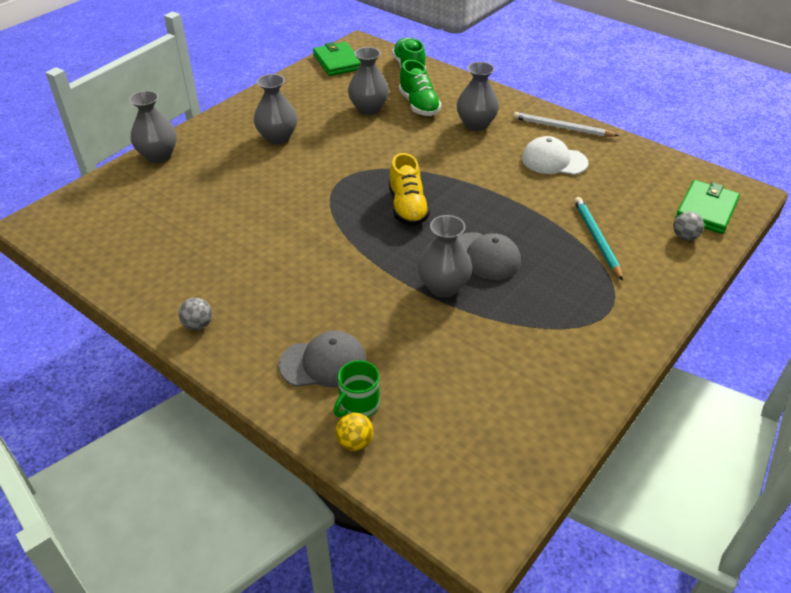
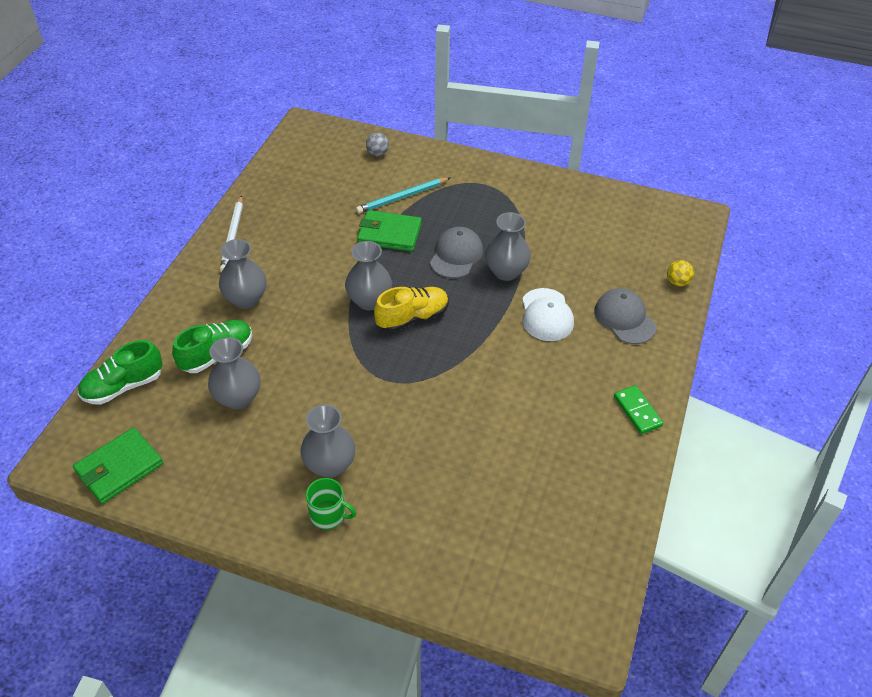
camera: 110 degrees left, 5 degrees up
grey vase [129,91,177,163] -> grey vase moved to [345,241,392,310]
grey ball [178,298,212,330] -> green domino [614,385,663,434]
green mug [334,360,380,418] -> green mug moved to [306,478,356,529]
white cap [522,136,589,175] -> white cap moved to [522,288,574,341]
green wallet [675,180,740,234] -> green wallet moved to [357,210,422,252]

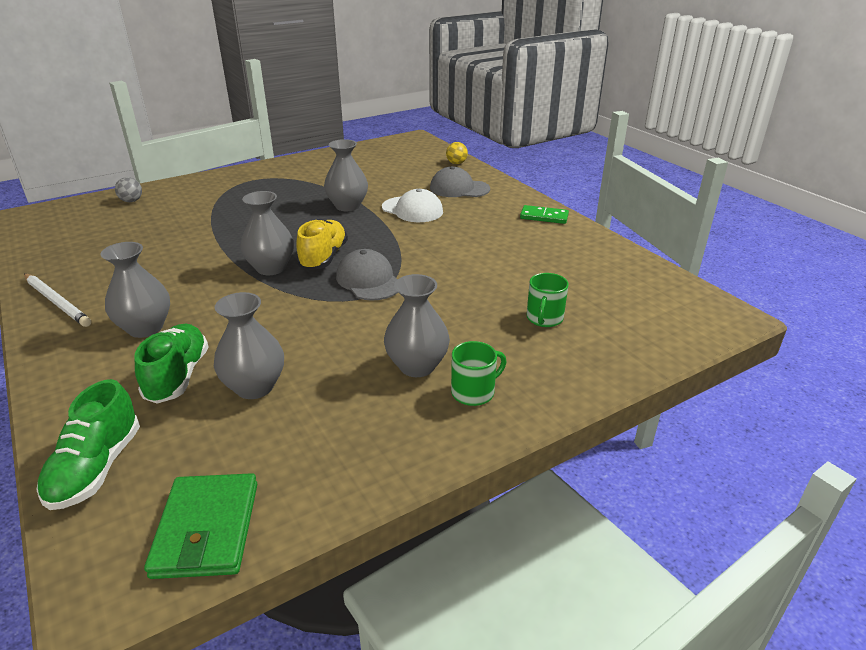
camera: 50 degrees left, 15 degrees down
turquoise pencil [356,177,451,214] -> none
green wallet [357,210,422,252] -> none
grey cap [430,227,483,278] -> grey cap moved to [336,249,398,301]
none -> green mug [527,273,569,327]

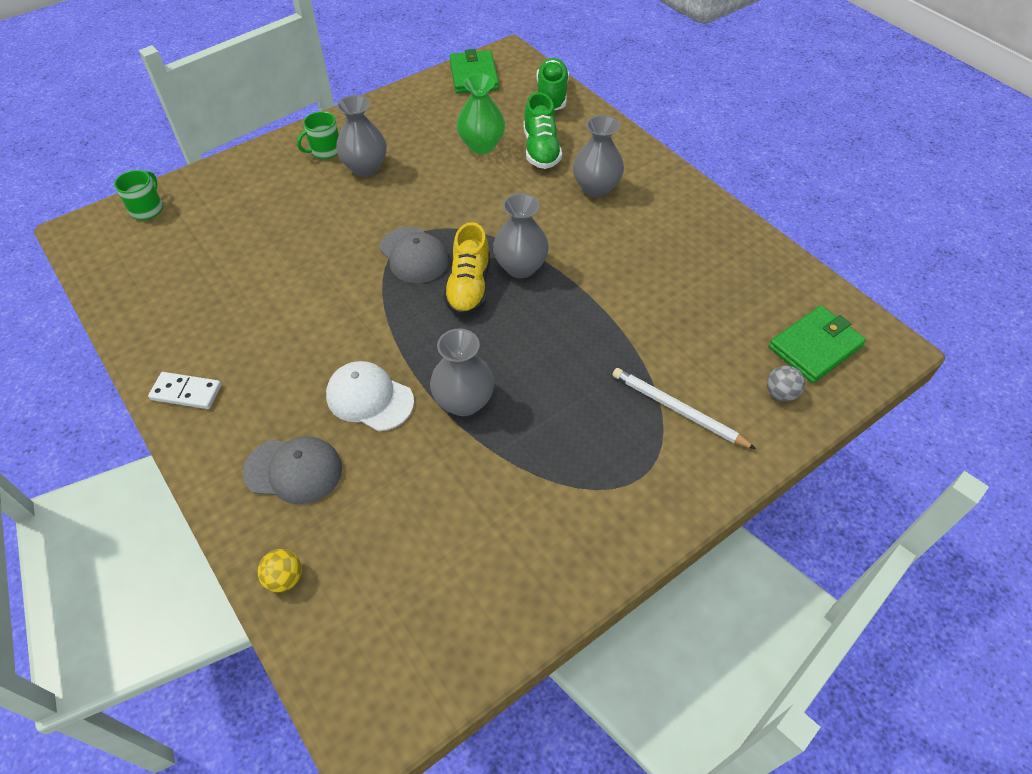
camera: 175 degrees right, 20 degrees up
white pencil [24,274,91,327] -> white pencil moved to [612,368,756,449]
grey vase [214,292,284,399] -> green vase [457,74,505,154]
green domino [520,205,569,224] -> white domino [148,372,221,409]
green mug [527,273,569,327] -> green mug moved to [114,170,163,220]
none -> green wallet [769,306,866,383]

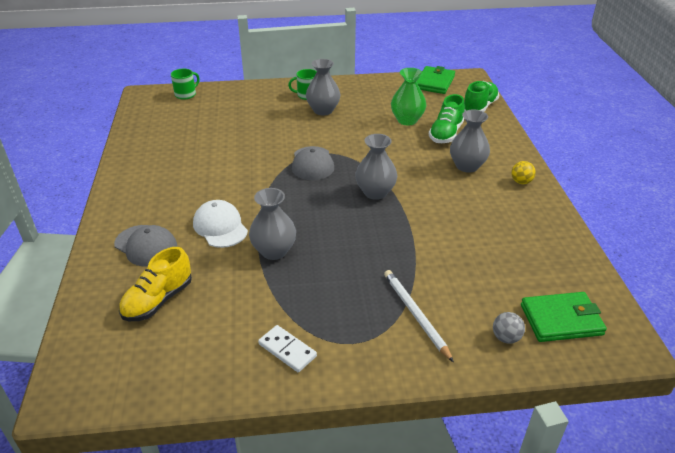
camera: 30 degrees right, 15 degrees down
white domino [148,372,221,409] -> white domino moved to [258,325,317,372]
yellow ball [257,549,302,592] -> yellow ball moved to [511,161,536,184]
yellow shoe [444,222,490,316] -> yellow shoe moved to [119,247,192,321]

